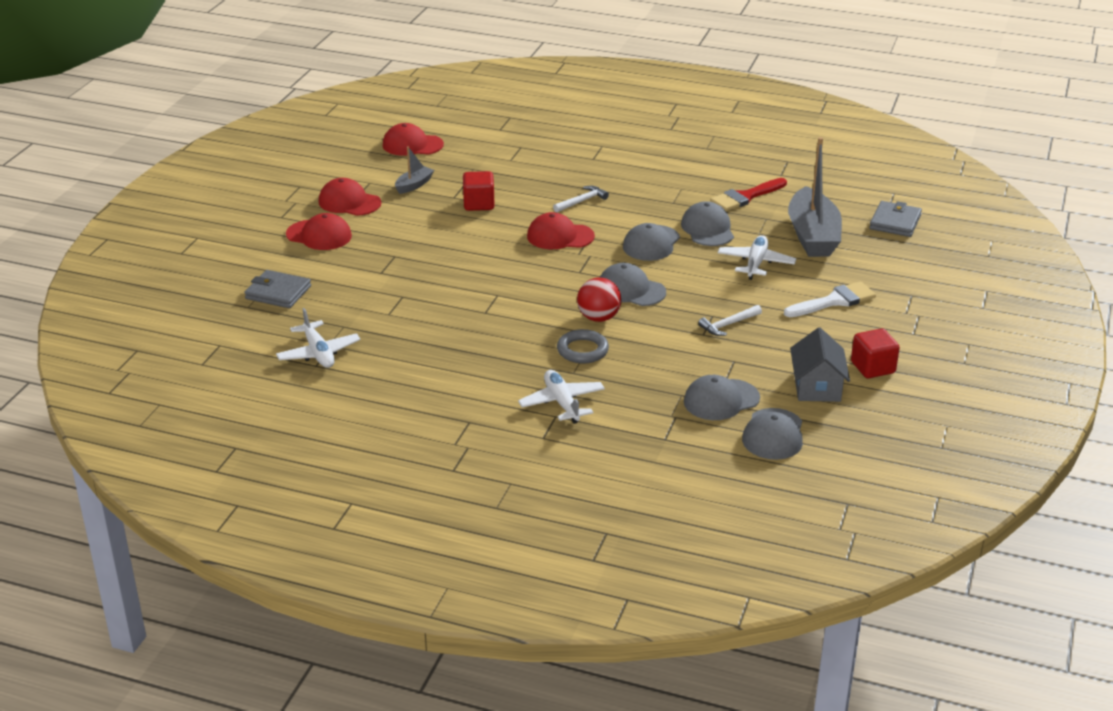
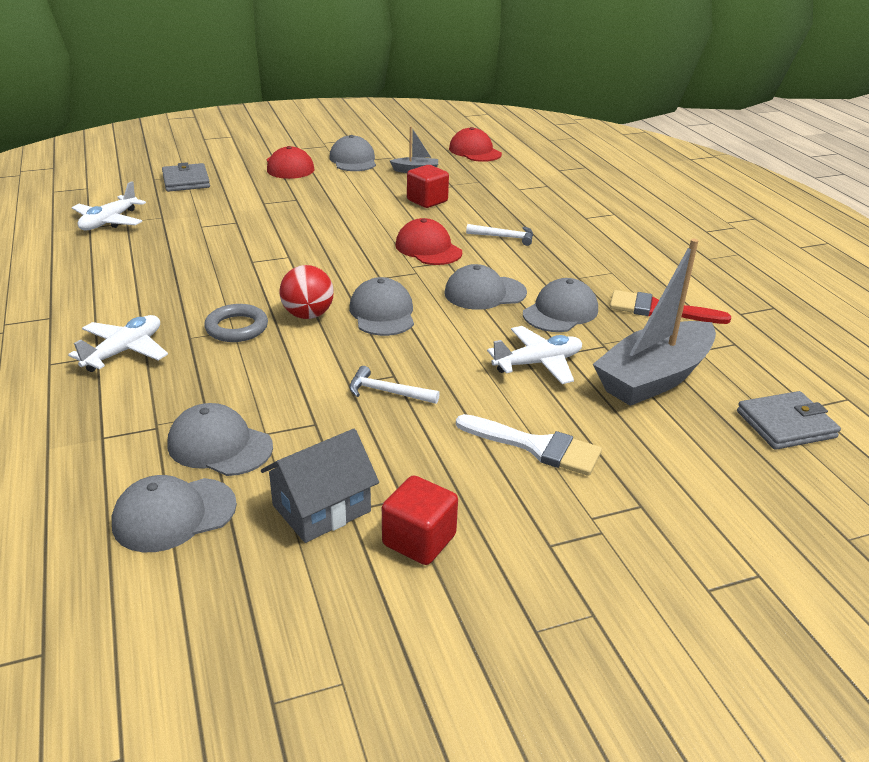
camera: 50 degrees right, 0 degrees up
red cap [319,178,381,216] -> grey cap [329,135,376,171]

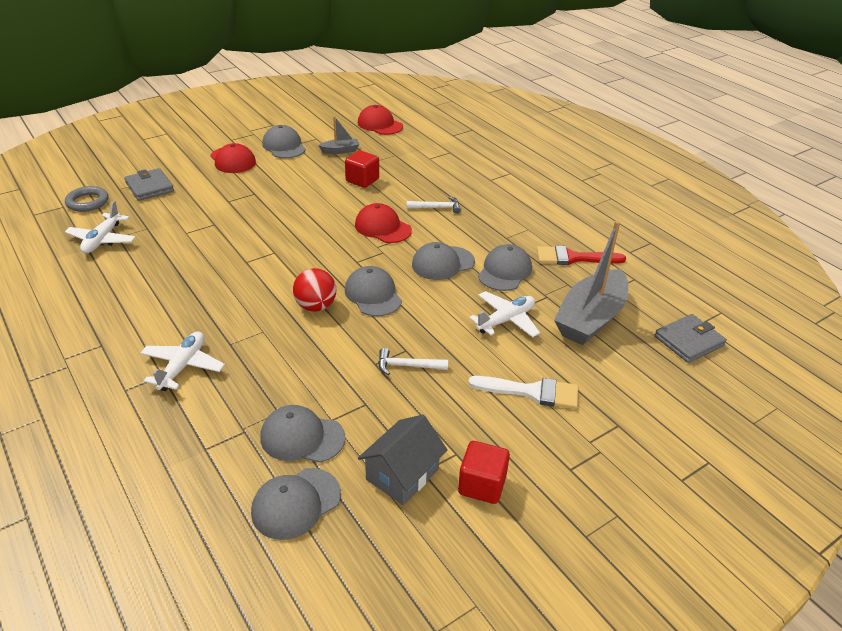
camera: 15 degrees left, 5 degrees up
grey ring [204,304,268,342] -> grey ring moved to [65,186,109,212]

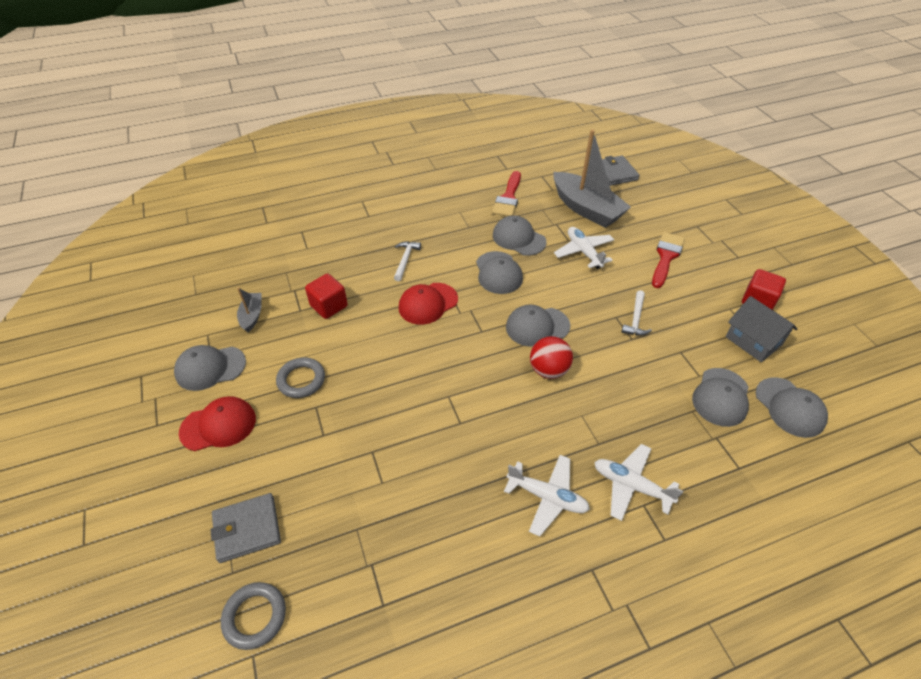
camera: 75 degrees left, 10 degrees up
white plane [65,201,136,253] -> white plane moved to [504,455,590,537]
red cap [358,105,403,135] -> none
white brush [468,376,578,409] -> red brush [652,232,685,288]
none -> grey ring [276,357,325,398]

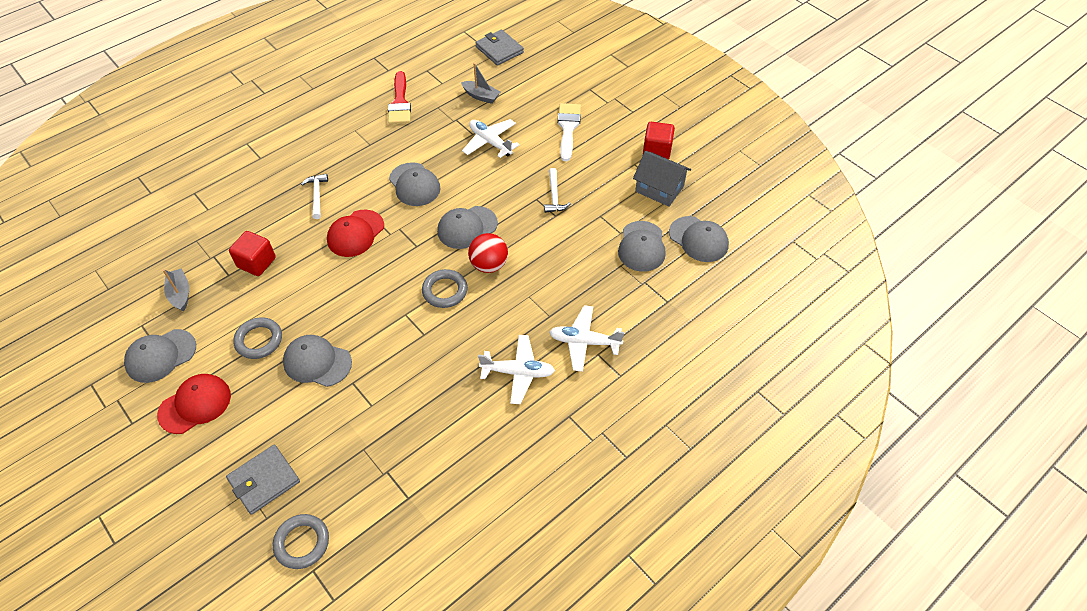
camera: 20 degrees left, 5 degrees up
grey cap [493,215,546,256] -> grey cap moved to [283,335,352,387]
grey boat [553,130,631,228] -> grey boat [461,63,500,104], size x0.47
red brush [652,232,685,288] -> white brush [557,103,581,161]
none -> grey ring [422,269,468,308]

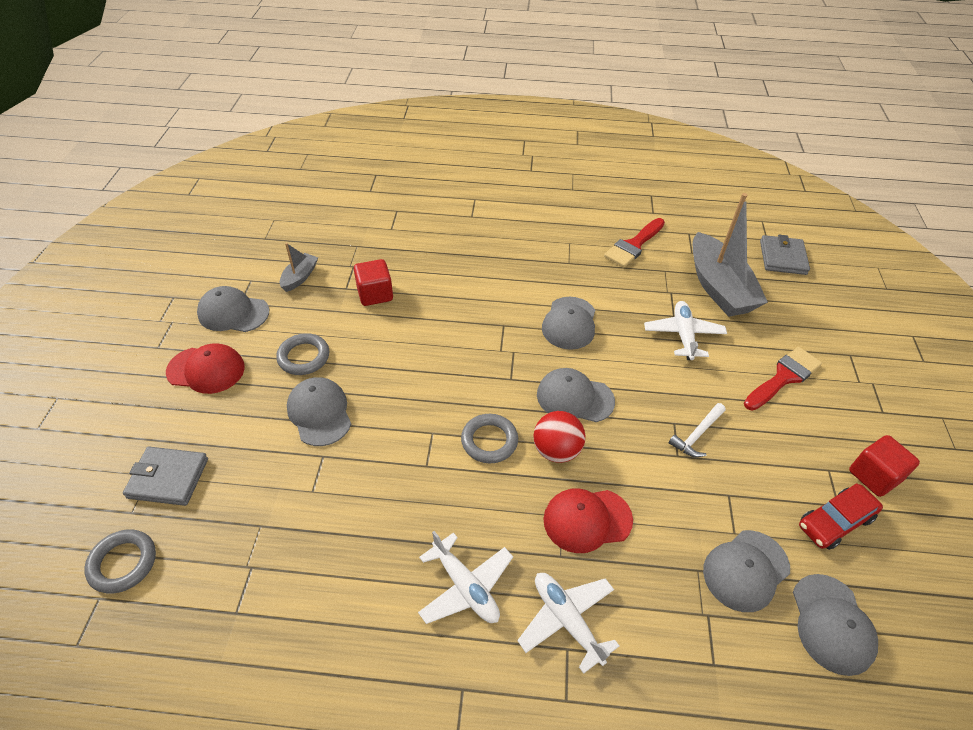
camera: 45 degrees right, 5 degrees down
white hammer [301,174,328,219] -> none
red cap [327,209,384,257] -> red cap moved to [543,488,633,553]
grey boat [461,63,500,104] -> grey boat [693,193,768,317], size x2.14
white brush [557,103,581,161] -> red brush [744,347,822,410]
grey house [633,151,691,207] -> red car [799,484,883,550]

